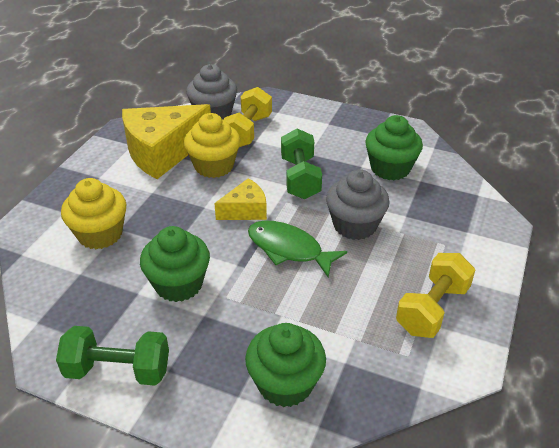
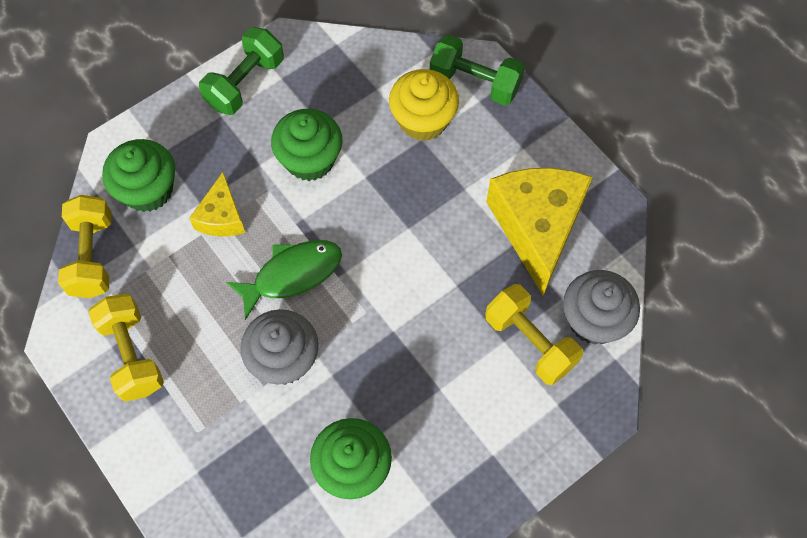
camera: 120 degrees right, 25 degrees up
yellow cupcake [184,113,240,178] -> none
yellow cheese [214,178,267,220] -> yellow cheese moved to [189,172,245,237]
green dumbbell [281,129,322,199] -> green dumbbell moved to [430,34,525,105]
none -> yellow dumbbell [58,195,112,298]

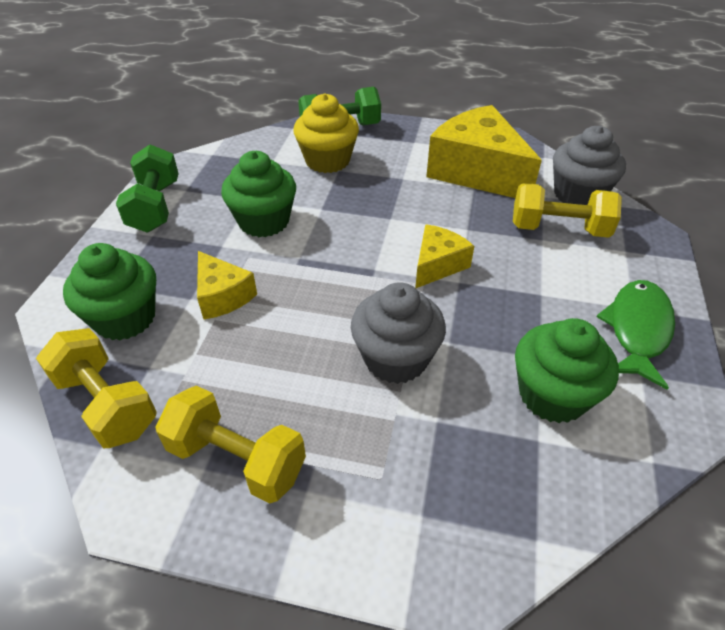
camera: 40 degrees left, 20 degrees down
green fish [226,240,342,320] -> green fish moved to [596,280,675,390]
none -> yellow cheese [415,224,474,288]

